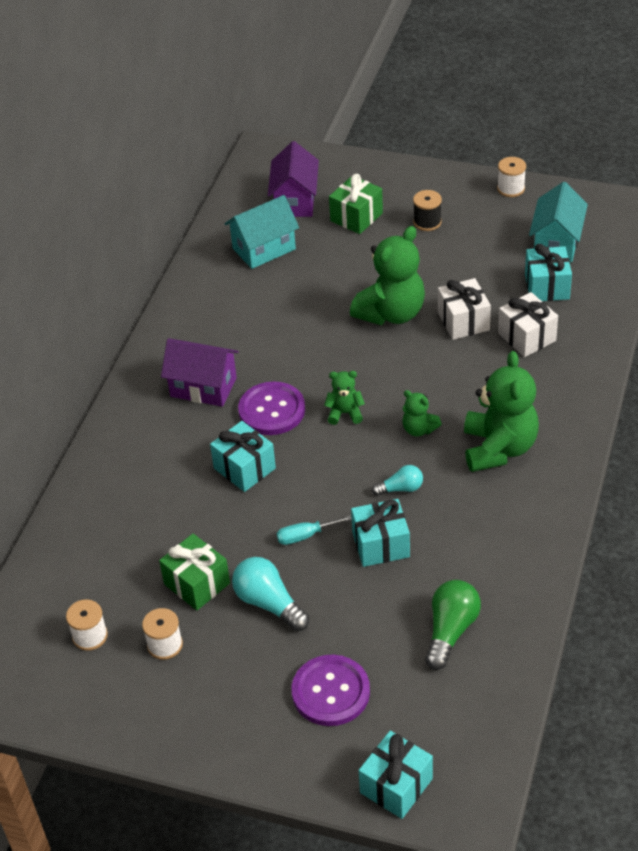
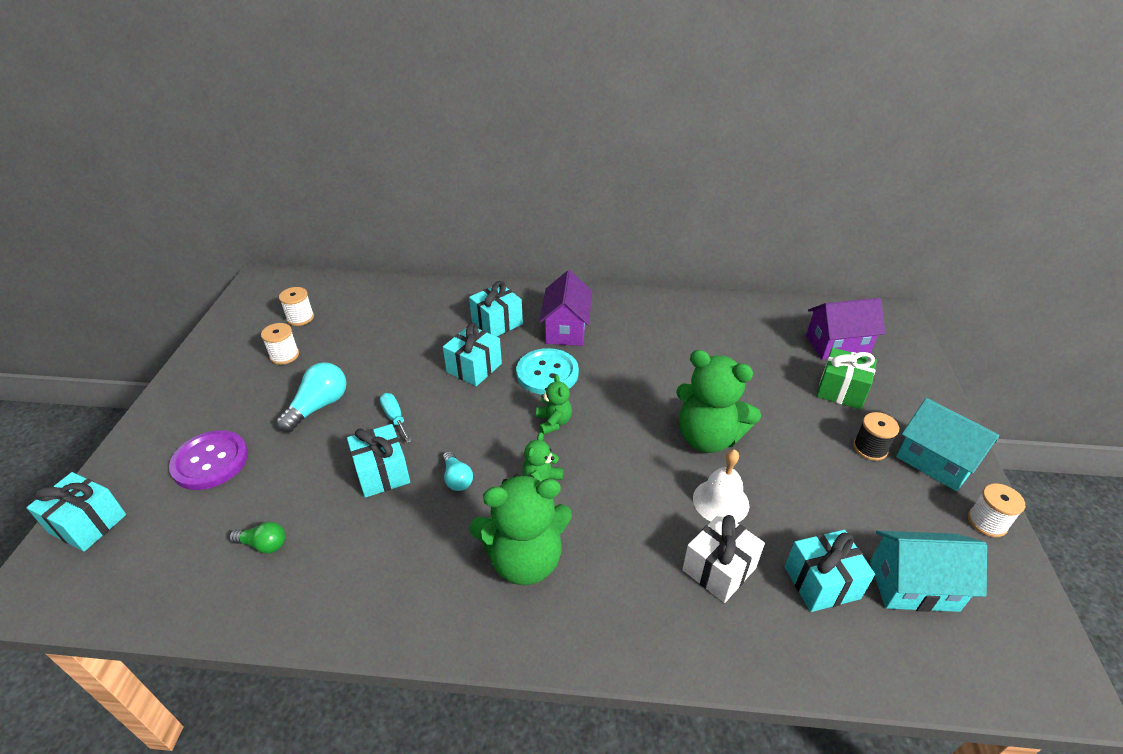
camera: 75 degrees right, 5 degrees down
green gift [159,534,230,610] -> none
turquoise house [225,195,299,269] -> turquoise house moved to [896,398,999,491]
purple button [238,381,305,435] -> turquoise button [516,348,579,395]
green light bulb [425,580,481,670] -> green light bulb [229,522,285,553], size x0.60
white gift [438,278,491,340] -> white bell [693,449,749,523]
none -> turquoise gift [469,281,523,337]

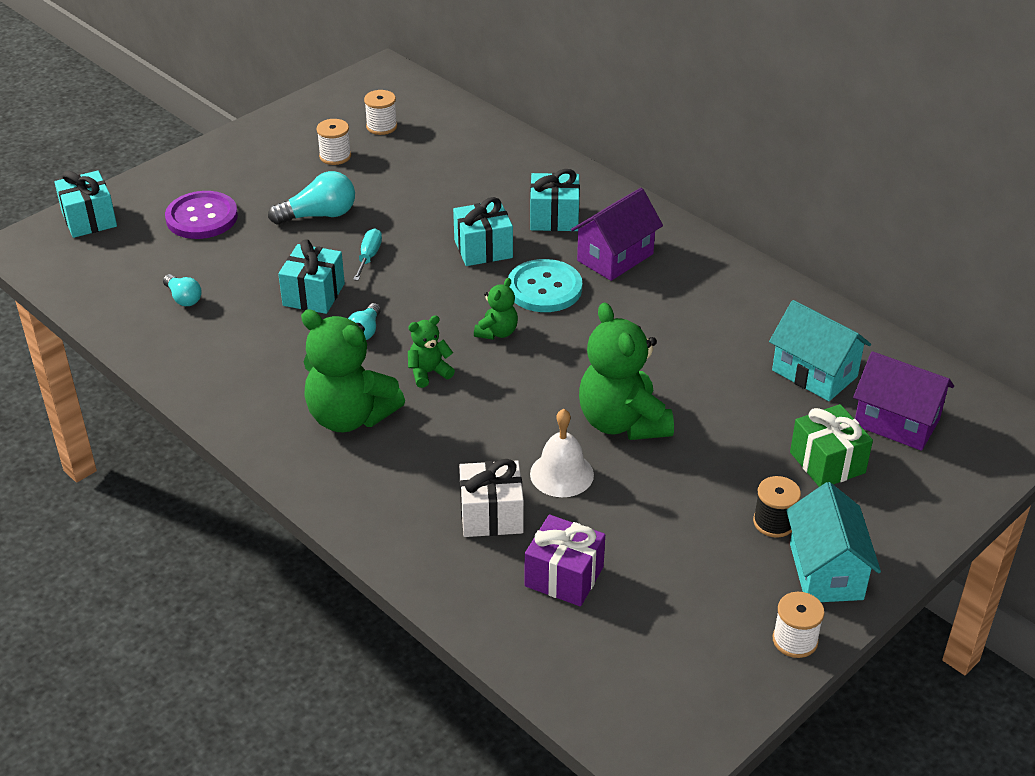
camera: 40 degrees right, 0 degrees up
green light bulb [229,522,285,553] -> turquoise light bulb [163,274,202,306]
turquoise gift [784,530,875,612] -> purple gift [525,515,605,606]
turquoise house [870,531,987,612] -> turquoise house moved to [769,300,871,401]

